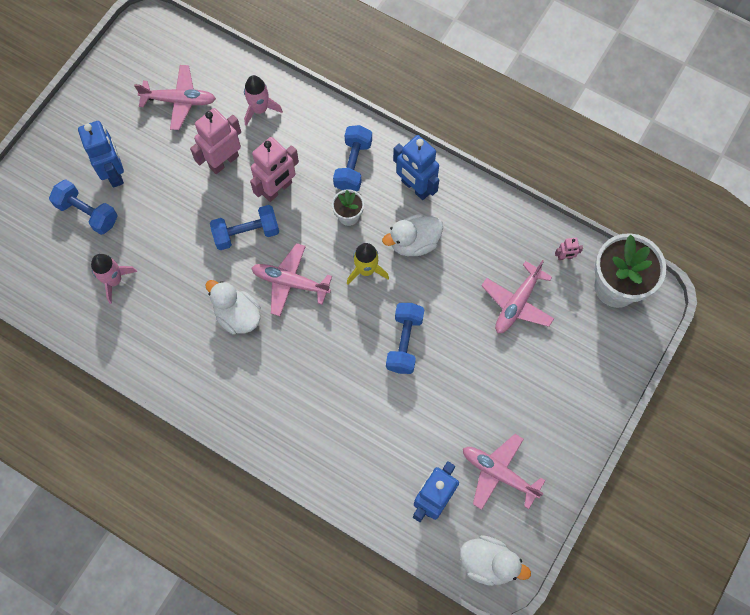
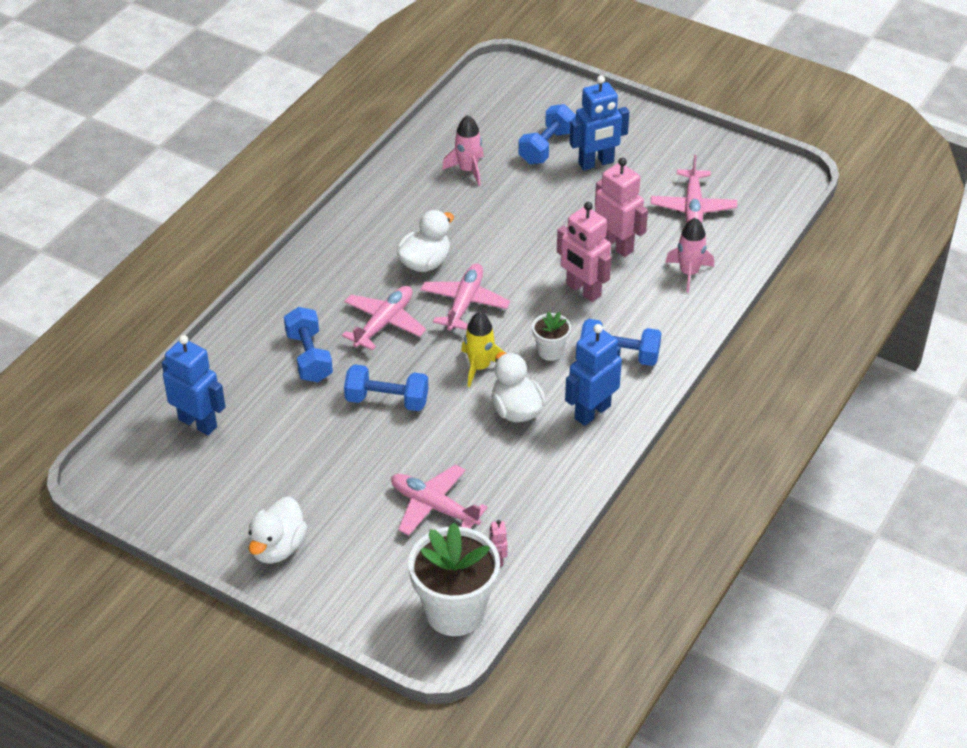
camera: 90 degrees right, 25 degrees down
blue dumbbell [210,205,279,250] -> blue dumbbell moved to [284,307,333,382]
white duck [460,535,531,586] -> white duck moved to [248,497,307,564]
pink plane [463,434,546,510] -> pink plane moved to [342,286,426,350]

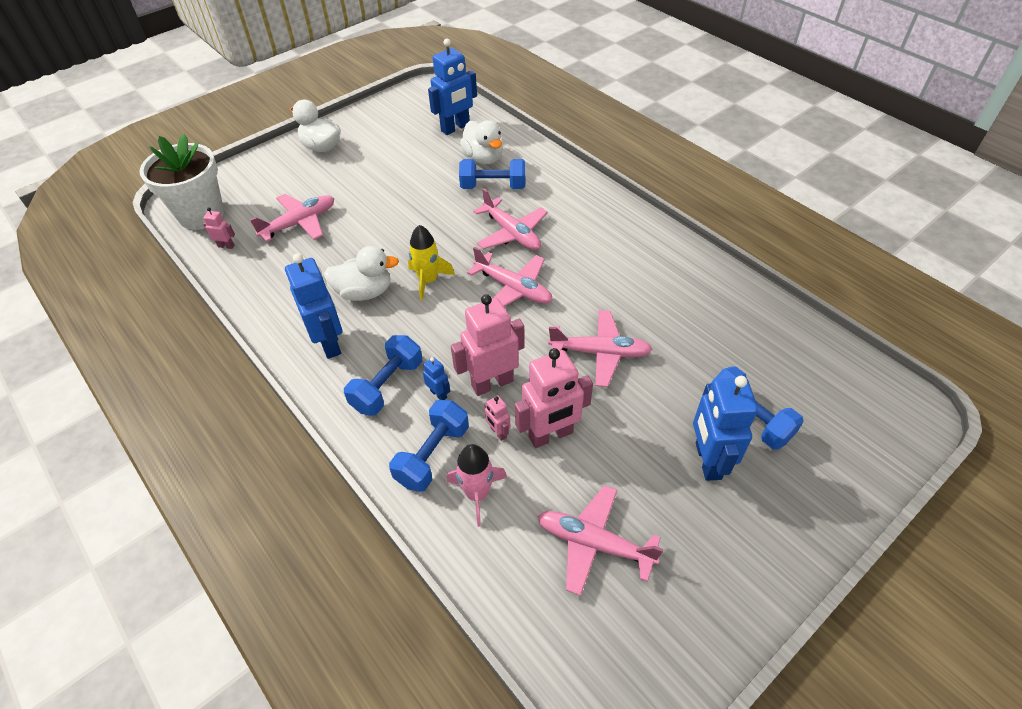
camera: 110 degrees right, 5 degrees up
blue dumbbell [344,364,428,411] -> blue dumbbell moved to [389,400,469,492]
white duck [397,210,454,272] -> white duck moved to [460,120,503,164]
pink rocket [442,115,484,186] -> none
white flower pot [532,312,571,361] -> none
none -> blue robot [423,357,450,400]
none -> pink robot [484,395,510,441]
none -> pink plane [548,310,653,387]

